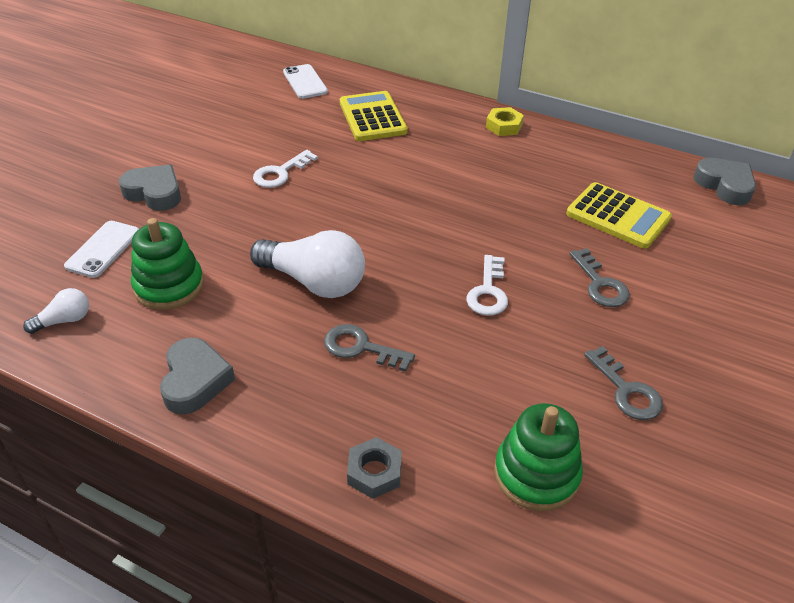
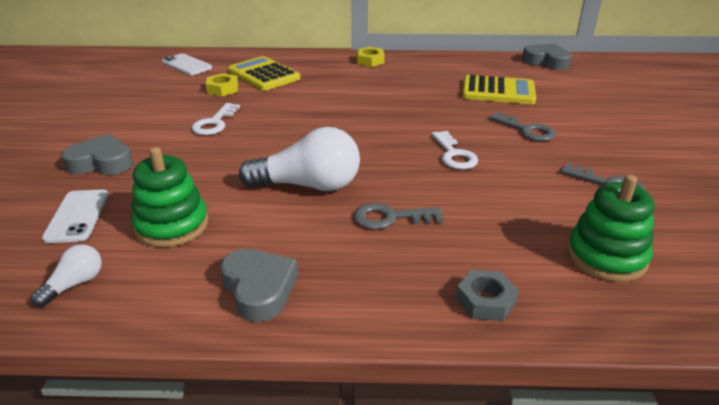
camera: 25 degrees left, 10 degrees down
none -> yellow nut [206,73,238,96]

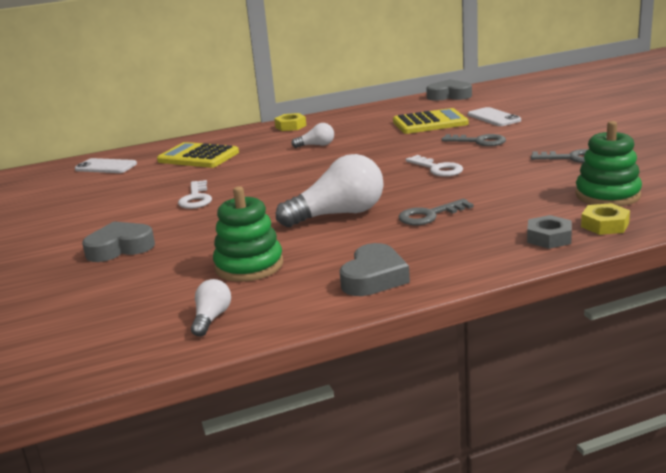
camera: 20 degrees left, 10 degrees down
white phone [42,189,109,243] -> white phone moved to [468,107,521,126]
yellow nut [206,73,238,96] -> yellow nut moved to [581,203,630,235]
grey heart [220,248,298,322] -> grey heart turned 75 degrees clockwise [340,243,410,296]
none -> white light bulb [291,123,334,148]

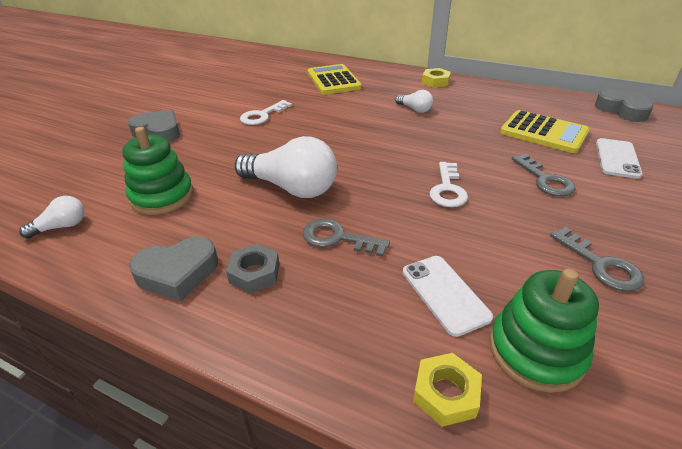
camera: 45 degrees right, 15 degrees up
white phone [75,158,137,173] -> white phone moved to [403,256,493,337]
grey nut [527,215,572,249] -> grey nut moved to [226,244,280,293]

